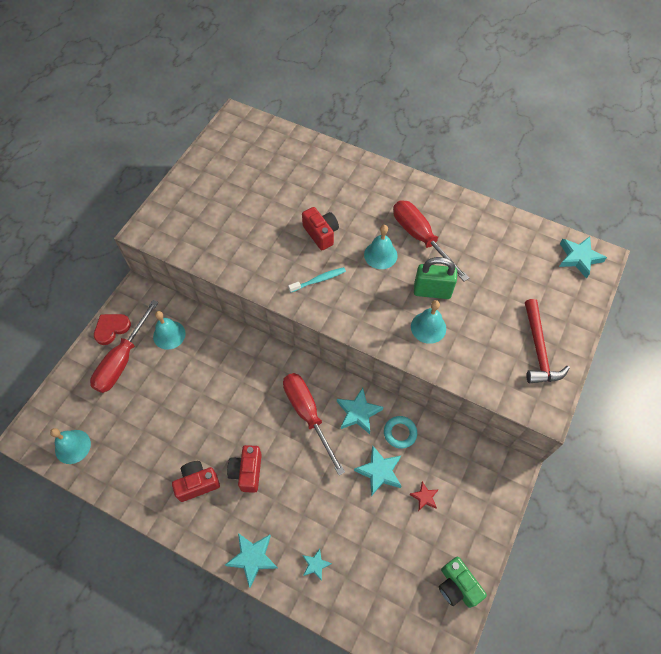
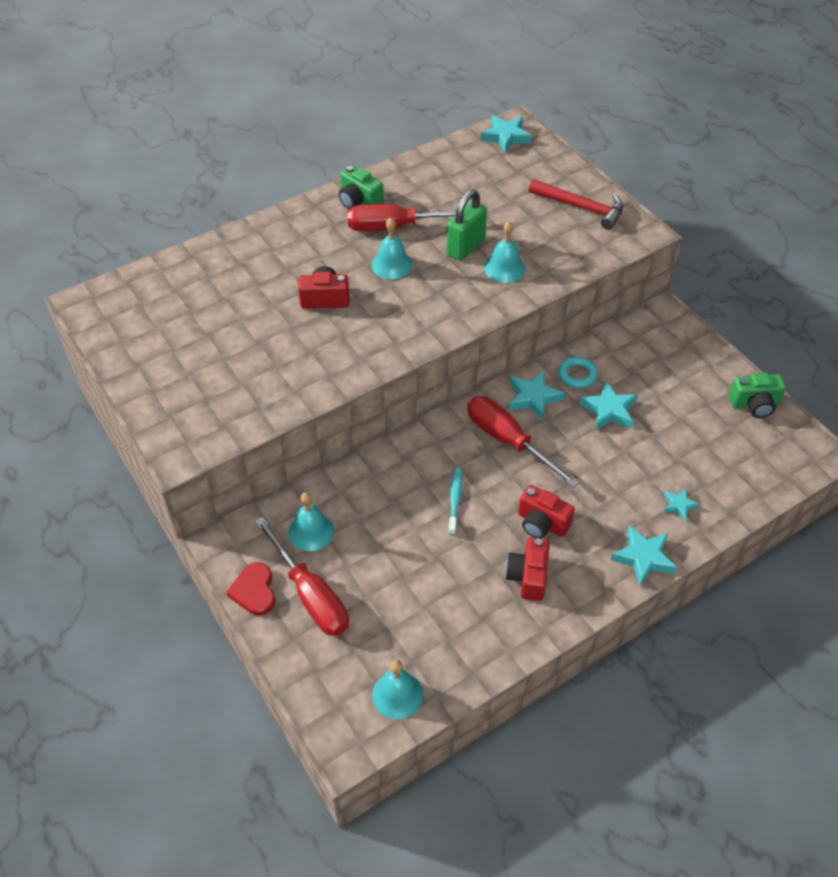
camera: 60 degrees left, 10 degrees down
red screwdriver [283,373,345,476] -> red screwdriver turned 45 degrees clockwise [467,396,580,488]
turquoise toothbrush [288,267,346,292] -> turquoise toothbrush moved to [448,467,462,535]
red star [410,481,438,511] -> none
none -> green camera [339,165,384,209]

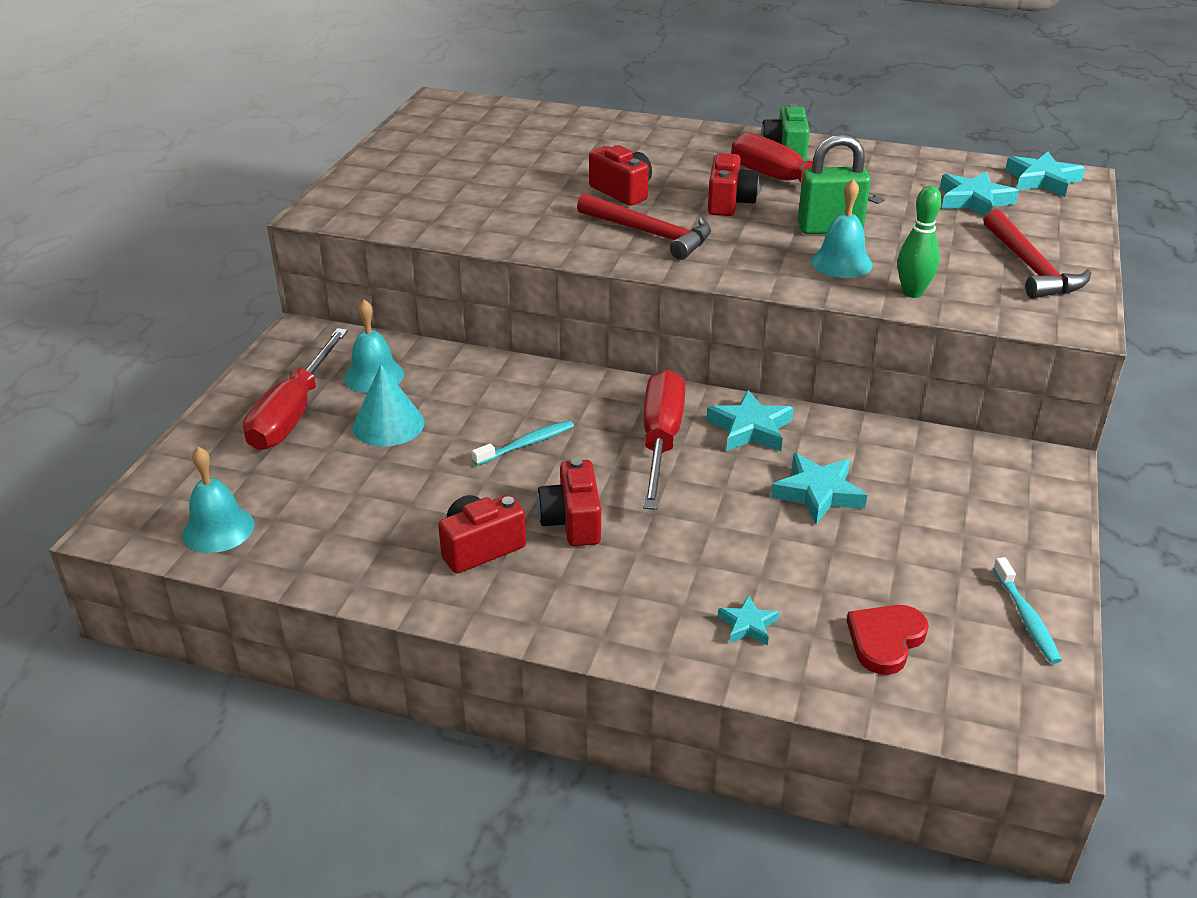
camera: 50 degrees right, 15 degrees down
red heart [226,562,275,615] -> red heart moved to [847,605,929,675]
turquoise bell [372,217,413,279] -> red camera [708,153,759,216]
turquoise ring [558,357,598,388] -> none
turquoise star [610,525,677,586] -> turquoise star moved to [940,171,1019,217]
green camera [729,373,786,418] -> turquoise toothbrush [993,557,1062,664]
none -> turquoise cone [353,365,425,447]
none -> red hammer [577,193,711,260]
none -> green bowling pin [897,186,942,298]

